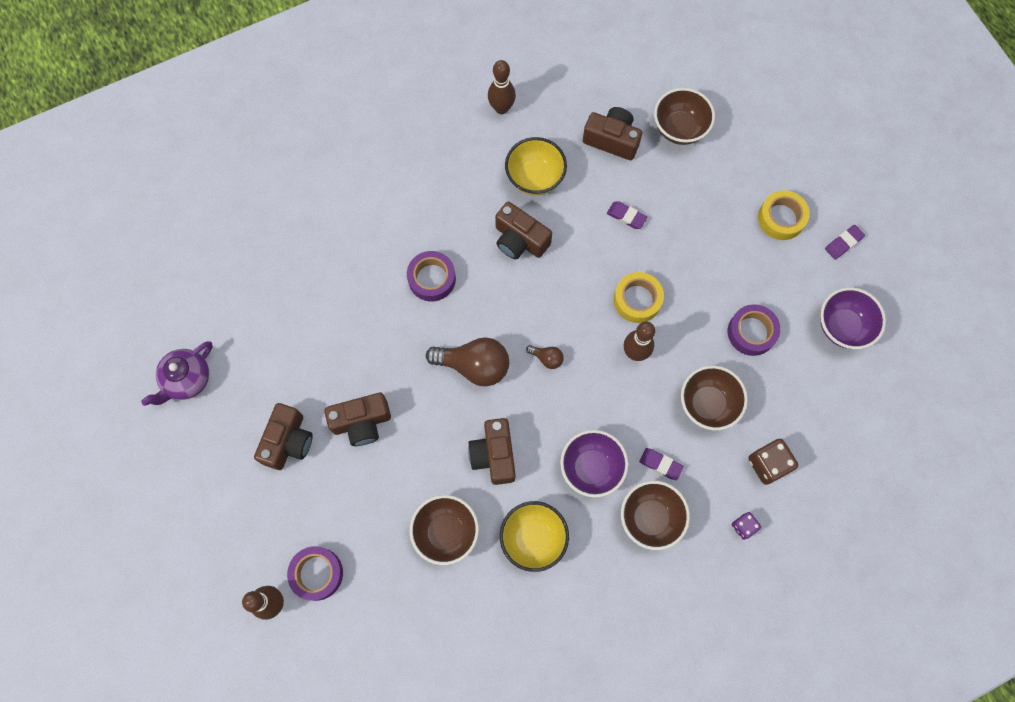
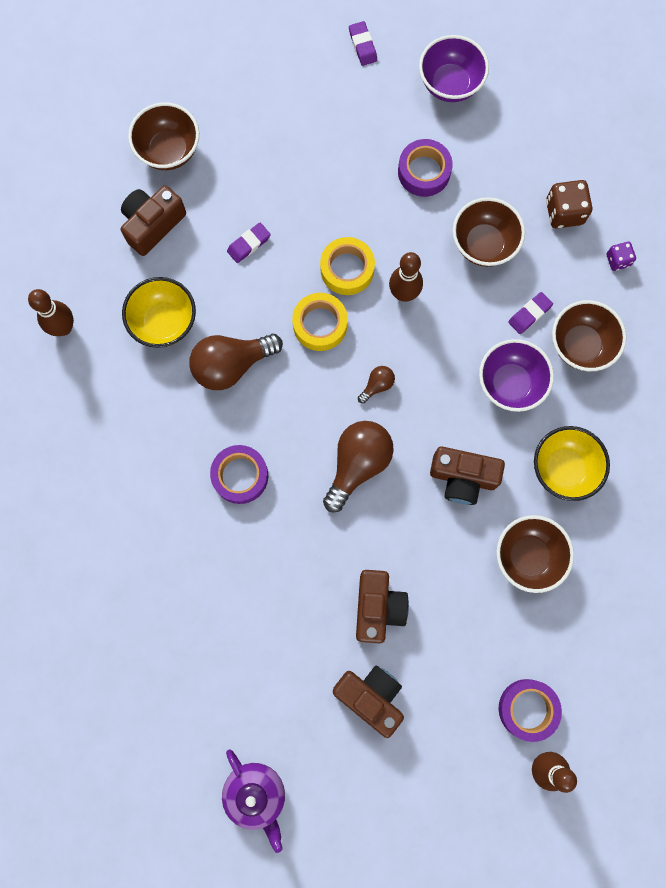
camera: 70 degrees left, 5 degrees up
brown camera [495,202,552,259] -> brown light bulb [189,334,283,390]
yellow tape [758,190,810,240] -> yellow tape moved to [292,293,348,351]

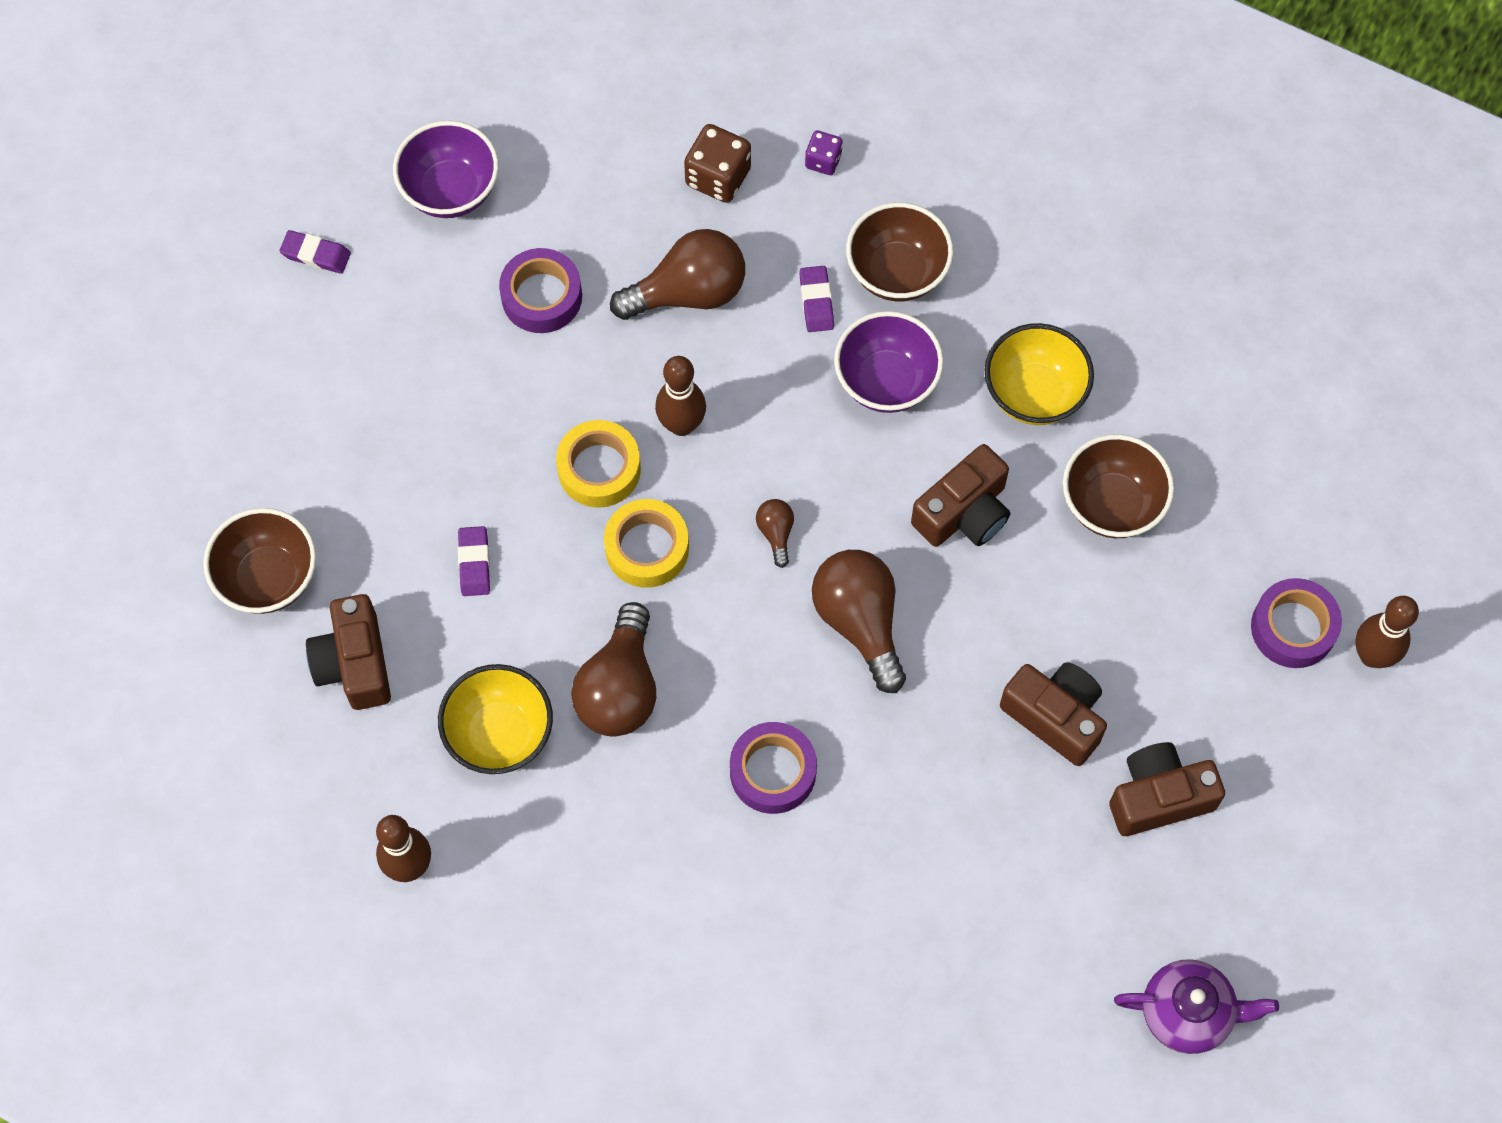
camera: 55 degrees left, 10 degrees down
brown bowl [453,197,525,267] -> brown light bulb [610,229,745,320]

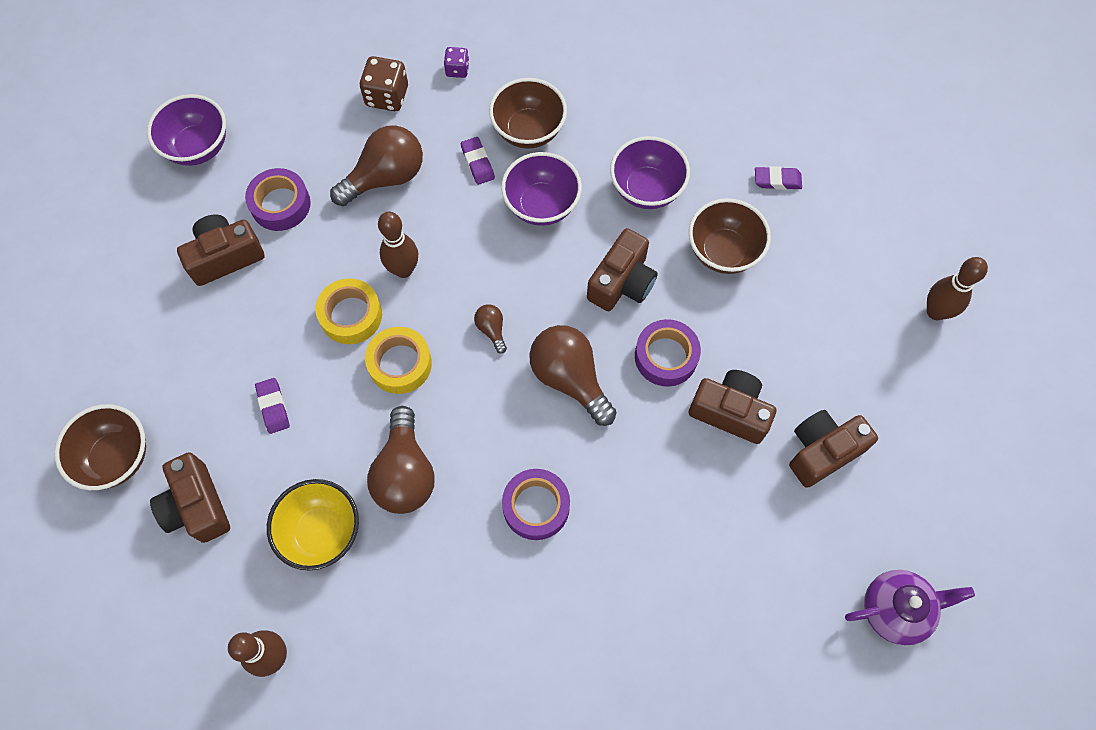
camera: 15 degrees left, 0 degrees up
purple eraser [279,230,351,274] -> purple eraser moved to [755,166,802,190]
yellow bowl [984,323,1094,425] -> purple bowl [610,136,690,209]
purple tape [1251,578,1342,668] -> purple tape moved to [635,319,701,387]
none -> brown camera [177,214,265,286]

